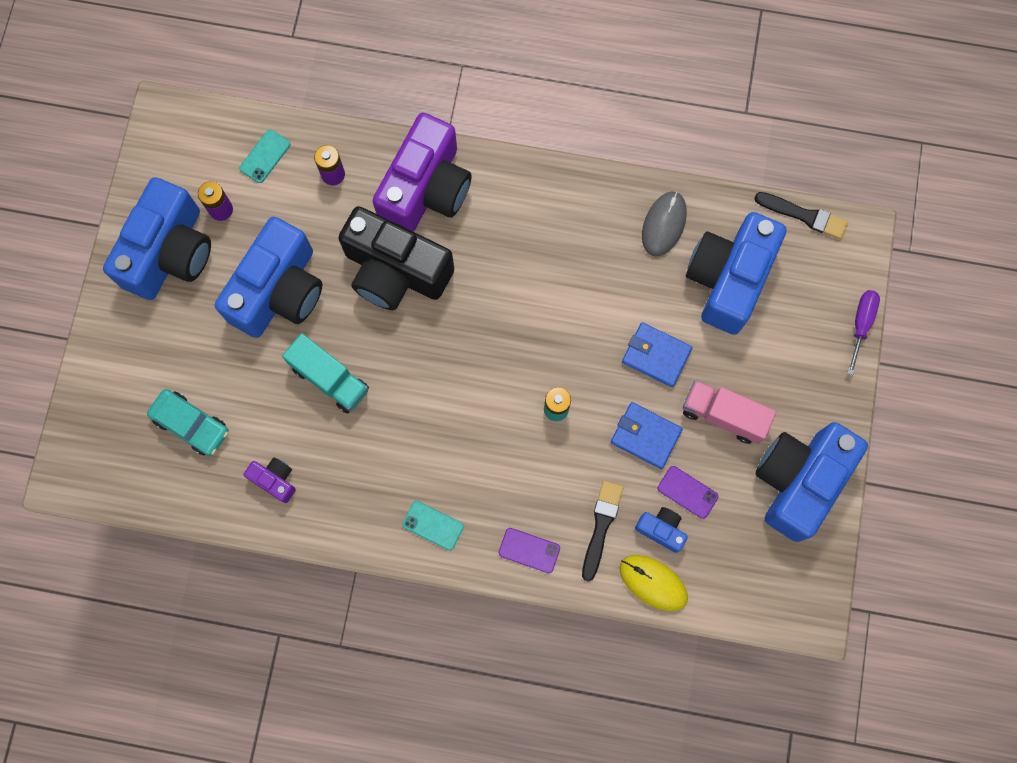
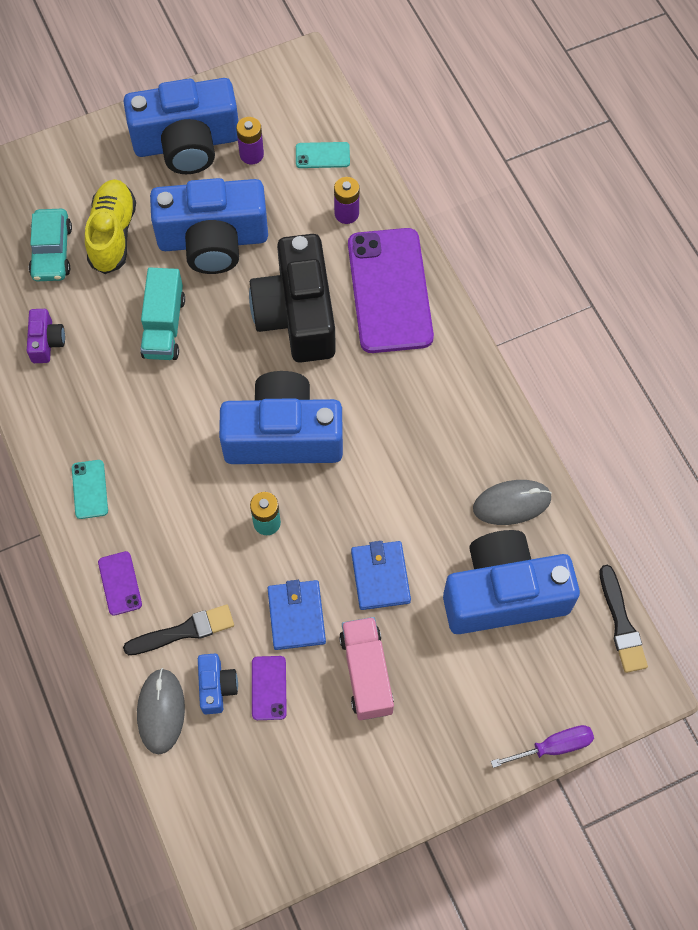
camera: 55 degrees right, 10 degrees down
purple camera [373,113,472,232] -> purple phone [348,228,434,353]
yellow mouse [620,555,688,611] -> grey mouse [137,668,185,754]
blue camera [755,422,868,542] -> blue camera moved to [219,371,343,464]
none -> yellow shoe [85,179,136,274]

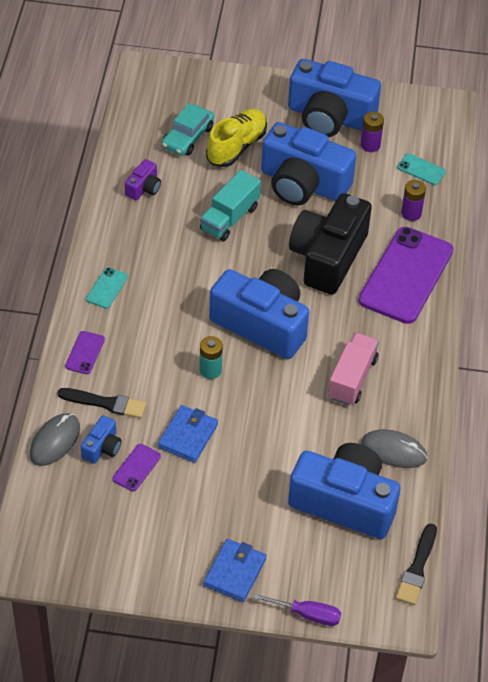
camera: 30 degrees right, 15 degrees down
pink truck [339,617,394,720] -> pink truck moved to [328,332,379,406]
blue wallet [351,541,411,610] -> blue wallet moved to [204,539,266,602]

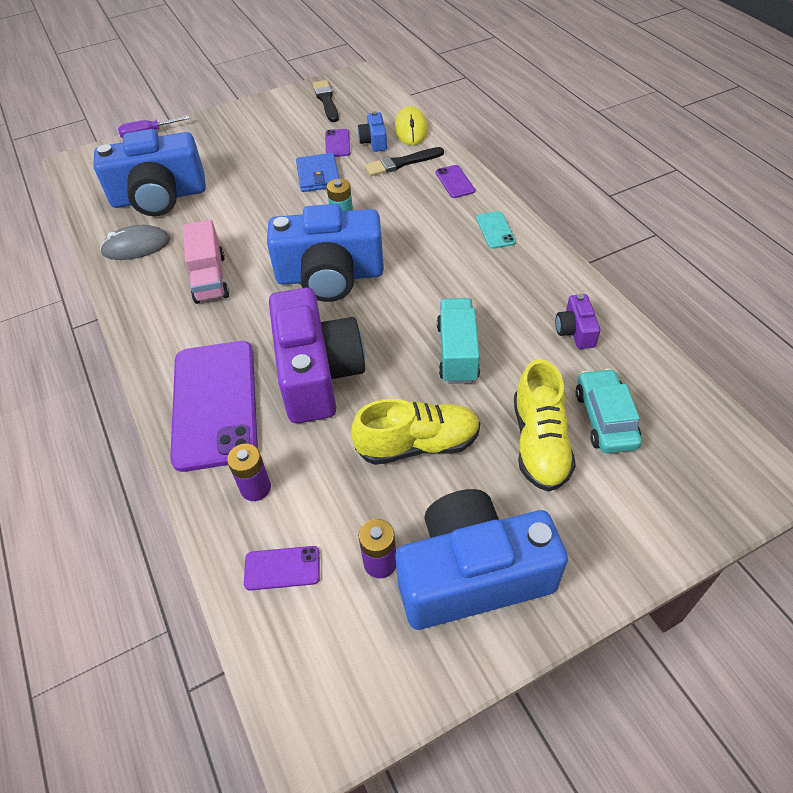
camera: 150 degrees right, 0 degrees up
grey mouse [30,413,80,466] -> yellow mouse [395,106,428,145]
blue wallet [204,539,266,602] -> none
blue camera [261,122,356,205] -> yellow shoe [351,399,480,465]
black camera [289,193,372,295] -> purple camera [269,288,365,423]
black brush [396,524,437,605] -> black brush moved to [313,80,339,122]
turquoise phone [397,153,446,185] -> purple phone [244,546,320,591]

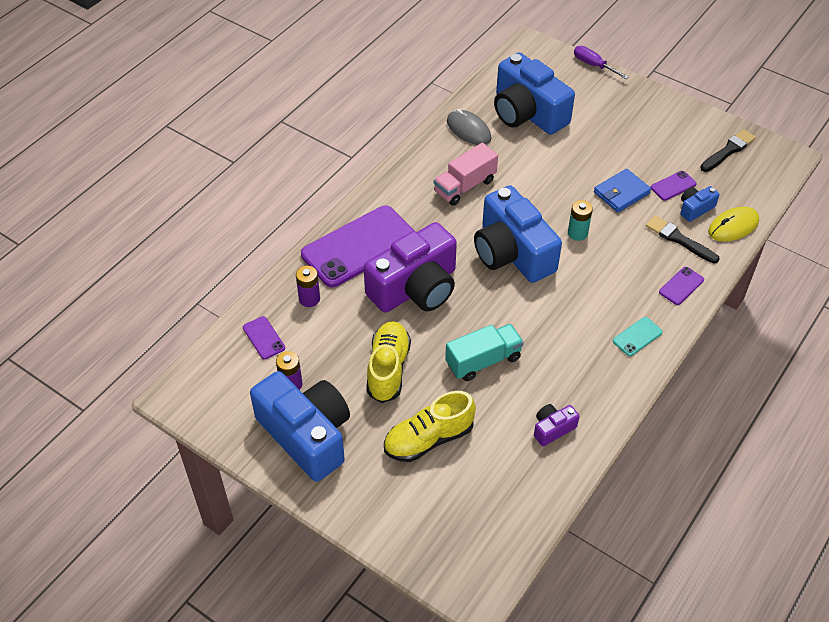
camera: 60 degrees right, 0 degrees up
yellow shoe [351,399,480,465] -> yellow shoe turned 135 degrees counterclockwise [366,321,411,403]
turquoise car [576,368,642,453] -> none

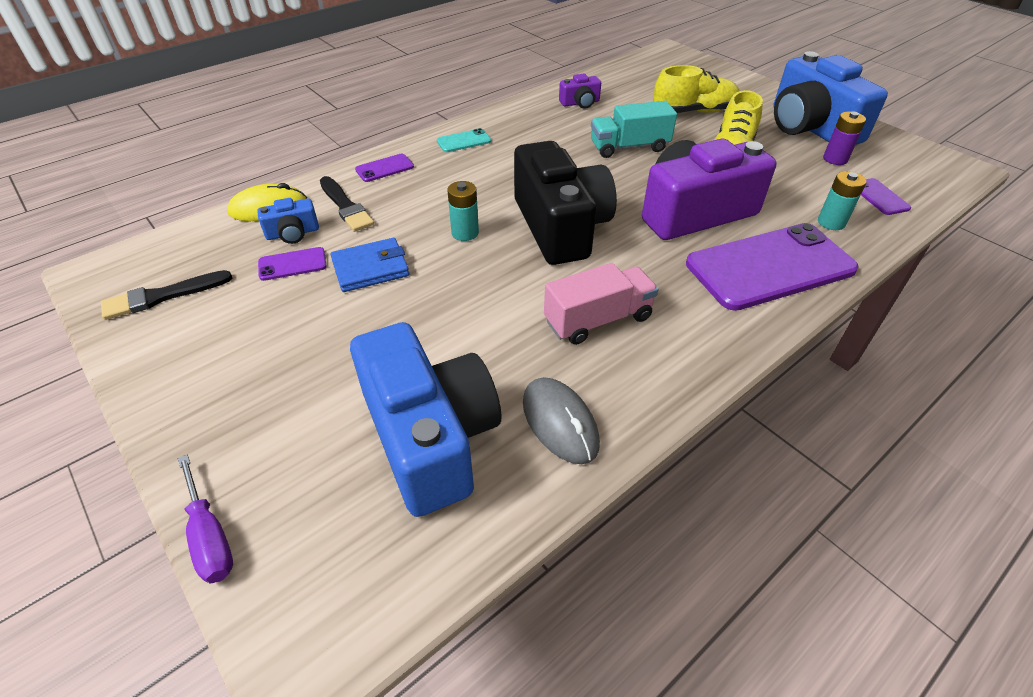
camera: 165 degrees left, 5 degrees down
purple battery [296,266,320,307] -> turquoise battery [818,171,867,230]
blue camera [474,185,562,283] -> black camera [514,141,617,265]

